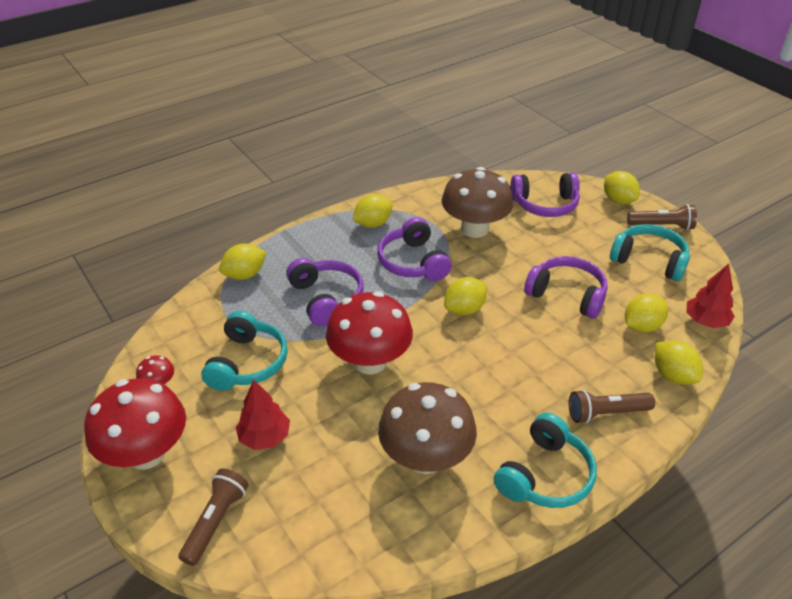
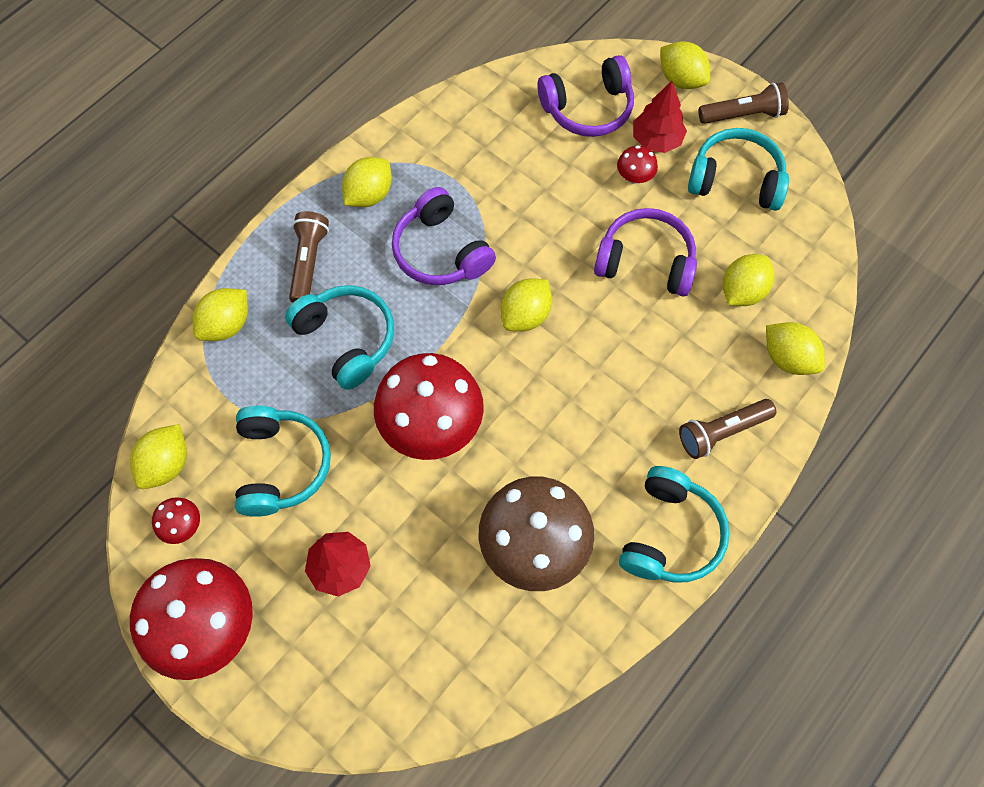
camera: 15 degrees left, 25 degrees up
brown flashlight [178,468,249,566] -> brown flashlight moved to [289,211,329,303]
purple headphones [286,258,364,326] -> turquoise headphones [285,285,394,390]
brown mushroom [442,167,513,238] -> none
red tree [686,264,735,328] -> red tree moved to [633,81,687,153]
none -> yellow lemon [130,424,187,489]
none -> red mushroom [617,145,658,184]

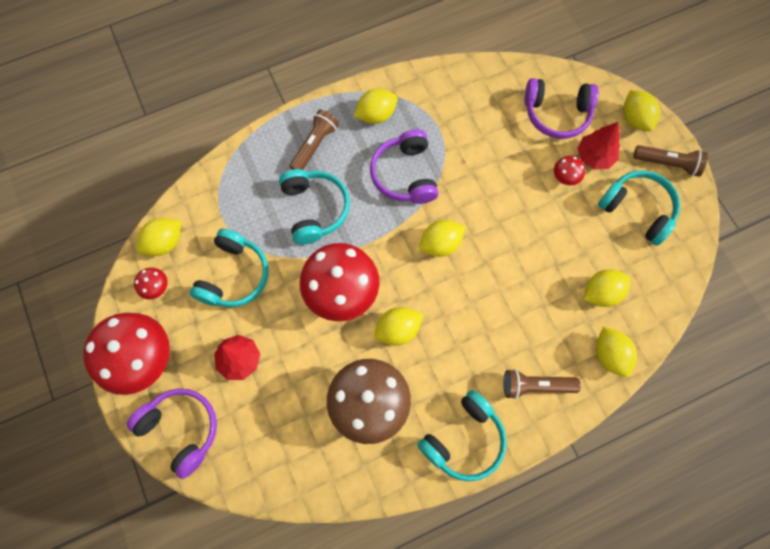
camera: 25 degrees right, 5 degrees up
yellow lemon [193,288,248,341] -> yellow lemon moved to [374,307,423,346]
purple headphones [594,208,697,297] -> purple headphones moved to [126,389,217,479]

